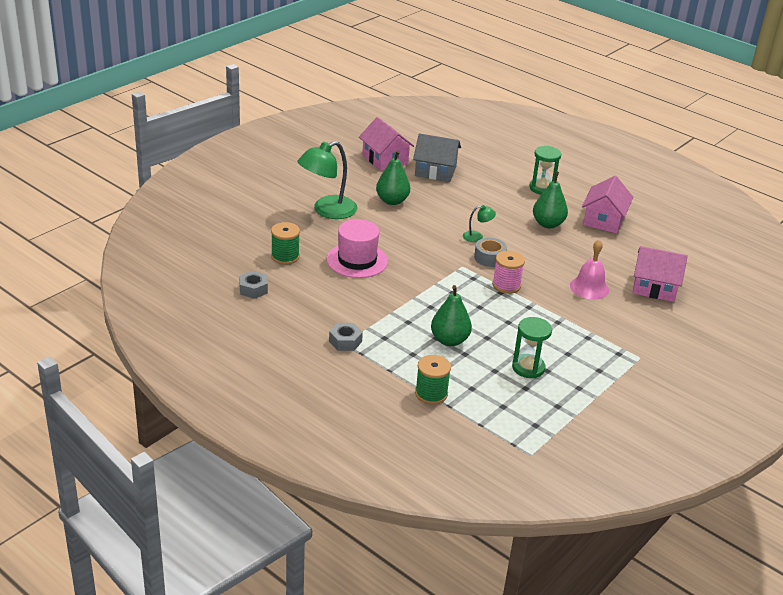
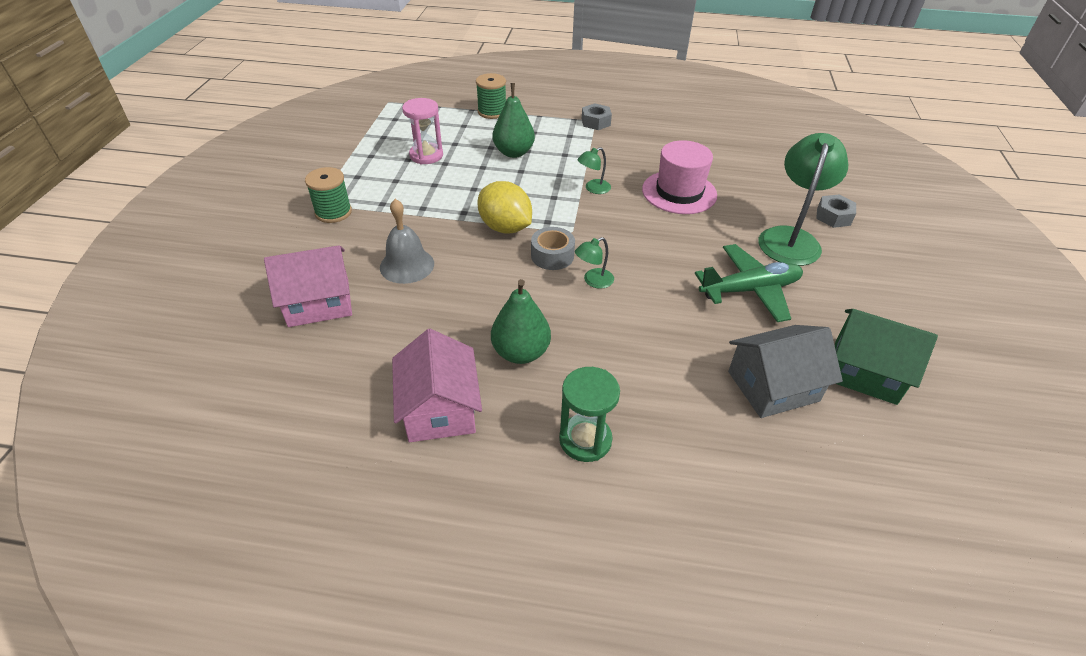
camera: 150 degrees right, 10 degrees up
grey nut [239,271,268,299] -> grey nut moved to [816,194,856,228]
green spool [271,222,300,265] -> green spool moved to [305,167,352,223]
pink house [359,117,414,171] -> green house [835,309,938,405]
green pear [376,150,410,205] -> green plane [695,244,803,322]
pink spool [492,251,525,294] -> yellow lemon [477,181,532,233]
green hourglass [512,317,552,378] -> pink hourglass [402,98,443,164]
pink bell [570,240,609,300] -> grey bell [380,199,434,284]
none -> green lamp [577,147,611,194]

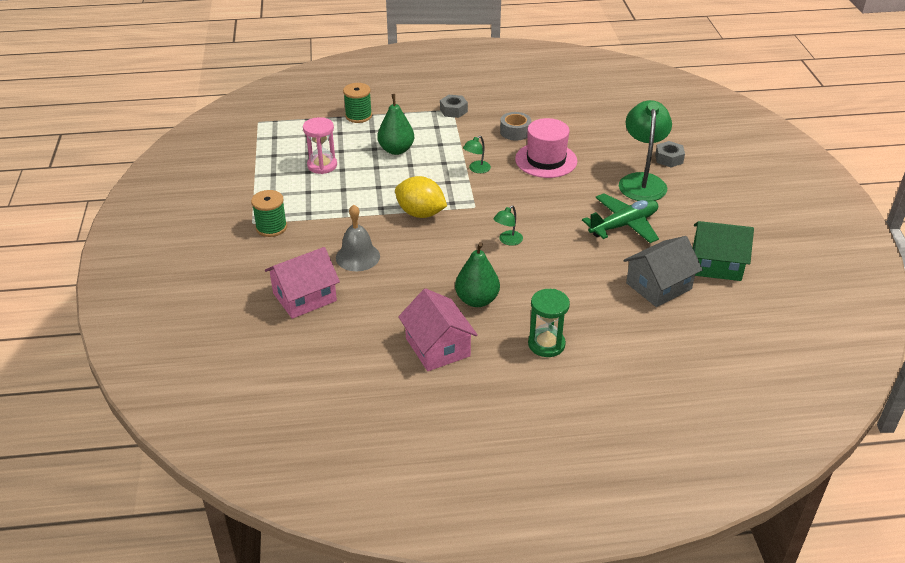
camera: 15 degrees left, 5 degrees down
grey tape [531,227,575,270] -> grey tape moved to [500,112,531,141]

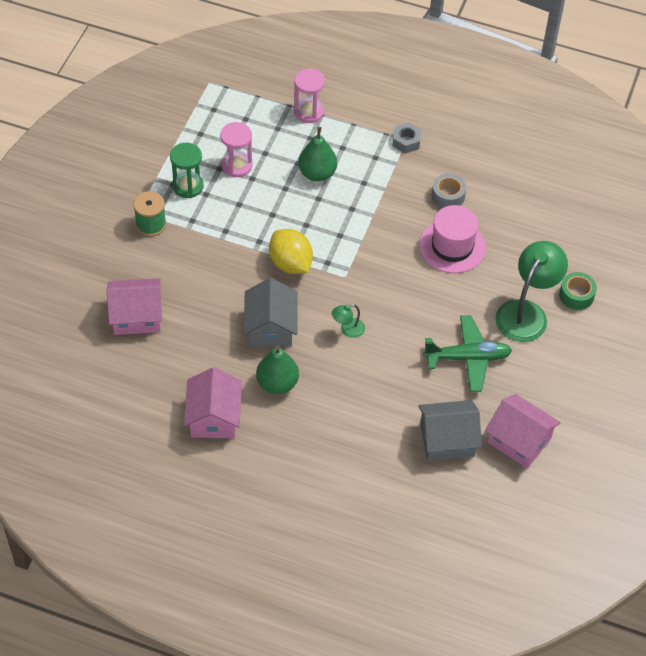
camera: 25 degrees right, 15 degrees up
grey bell [336,204,380,271] -> none
green spool [343,83,372,123] -> pink hourglass [294,69,325,123]
green lamp [463,136,491,173] -> none
green hourglass [528,289,570,357] -> green hourglass moved to [170,143,204,198]
grey nut [655,141,685,167] -> green tape [559,272,597,310]
green house [693,221,754,281] -> pink house [485,394,561,468]
none -> grey house [244,278,297,347]

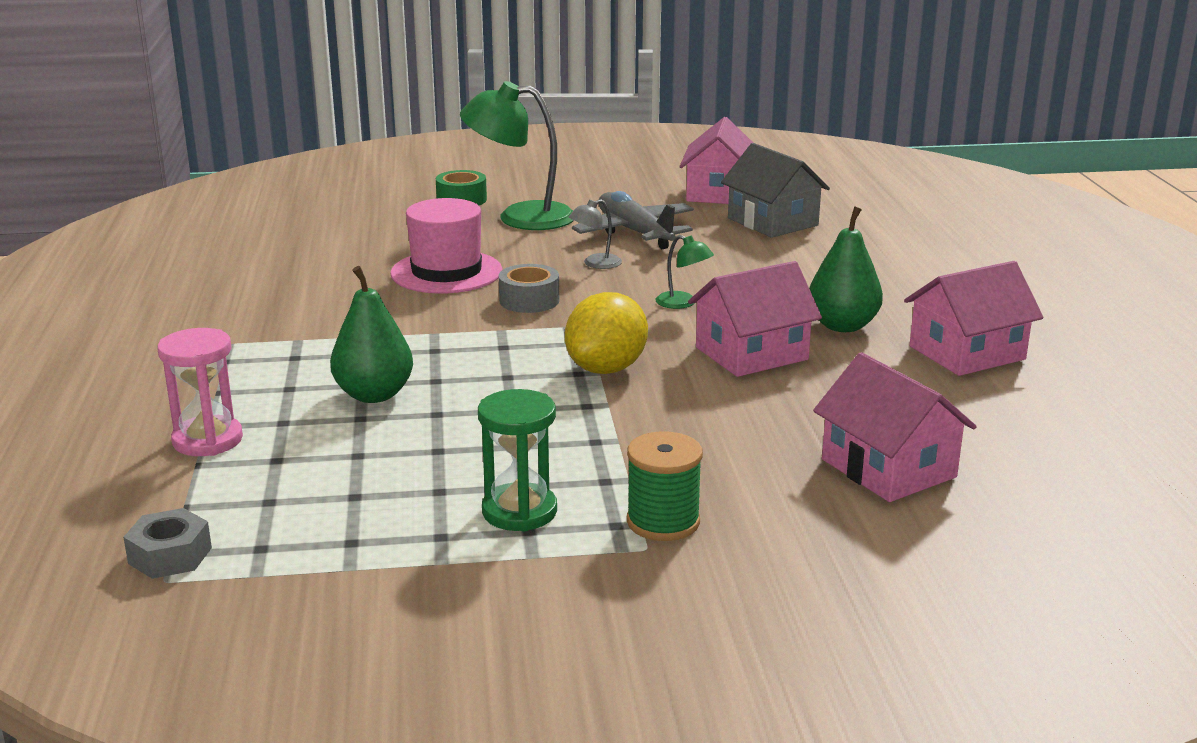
camera: 115 degrees left, 30 degrees down
pink hourglass [220,122,252,177] -> none
grey house [244,278,297,347] -> pink house [688,261,822,377]
grey nut [393,122,421,154] -> grey nut moved to [123,508,212,579]
green plane [423,315,512,392] -> grey plane [572,191,694,249]
grey tape [432,173,466,208] -> grey tape moved to [499,264,559,313]
none -> grey lamp [569,199,622,269]

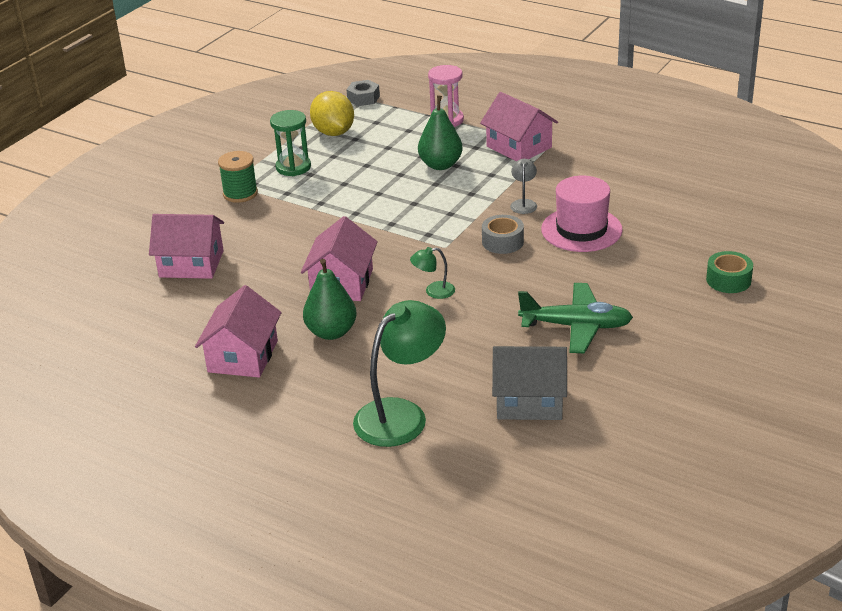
camera: 130 degrees right, 10 degrees up
green lamp [460,81,574,230] -> green lamp moved to [353,300,446,447]
yellow lemon [565,292,648,374] -> yellow lemon moved to [310,91,354,136]
grey lamp [569,199,622,269] -> grey lamp moved to [510,159,537,214]
grey plane [572,191,694,249] -> green plane [518,283,633,353]
pink house [680,117,753,204] -> pink house moved to [480,92,558,161]

